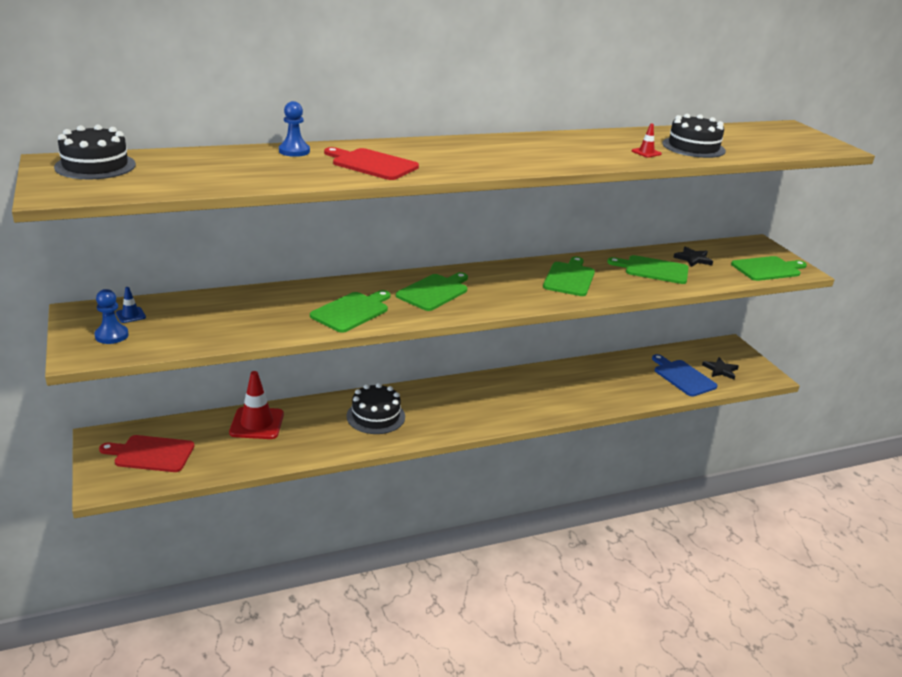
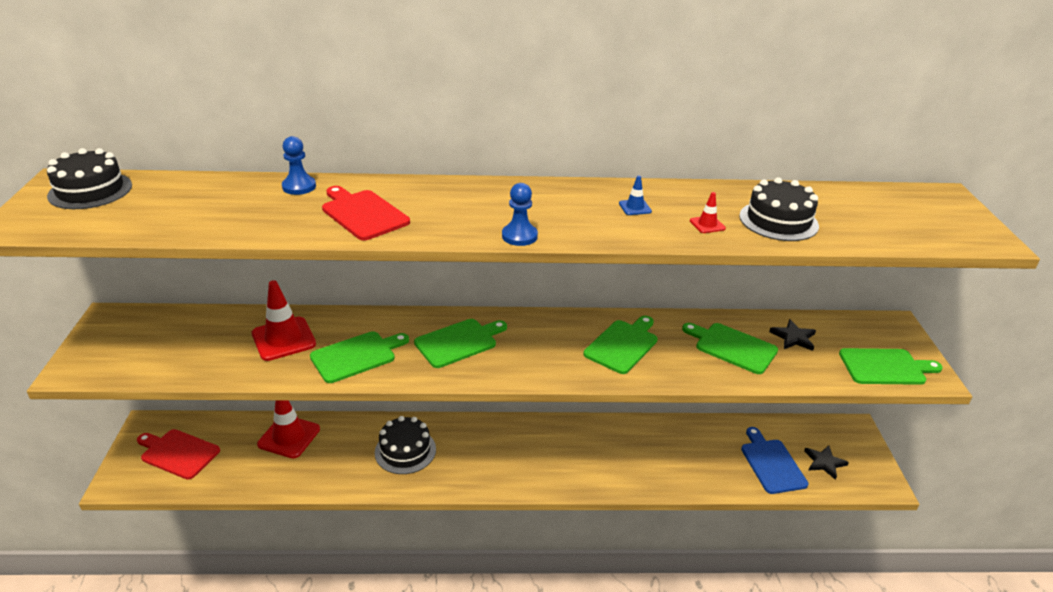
camera: 20 degrees right, 5 degrees up
blue pawn [94,289,129,344] -> blue pawn moved to [502,183,538,246]
blue traffic cone [116,287,146,323] -> blue traffic cone moved to [619,175,652,215]
none -> red traffic cone [252,280,316,361]

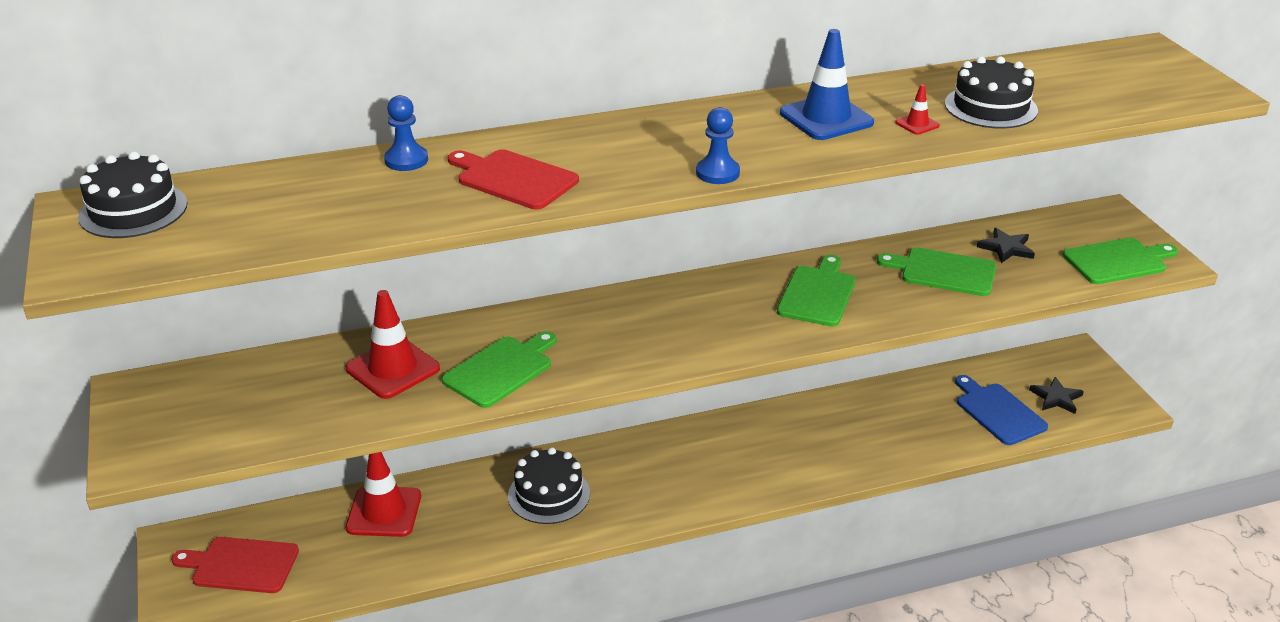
camera: 15 degrees left, 0 degrees up
green cutting board [414,319,507,368] -> none
blue traffic cone [619,175,652,215] -> blue traffic cone [780,29,874,140], size x2.19

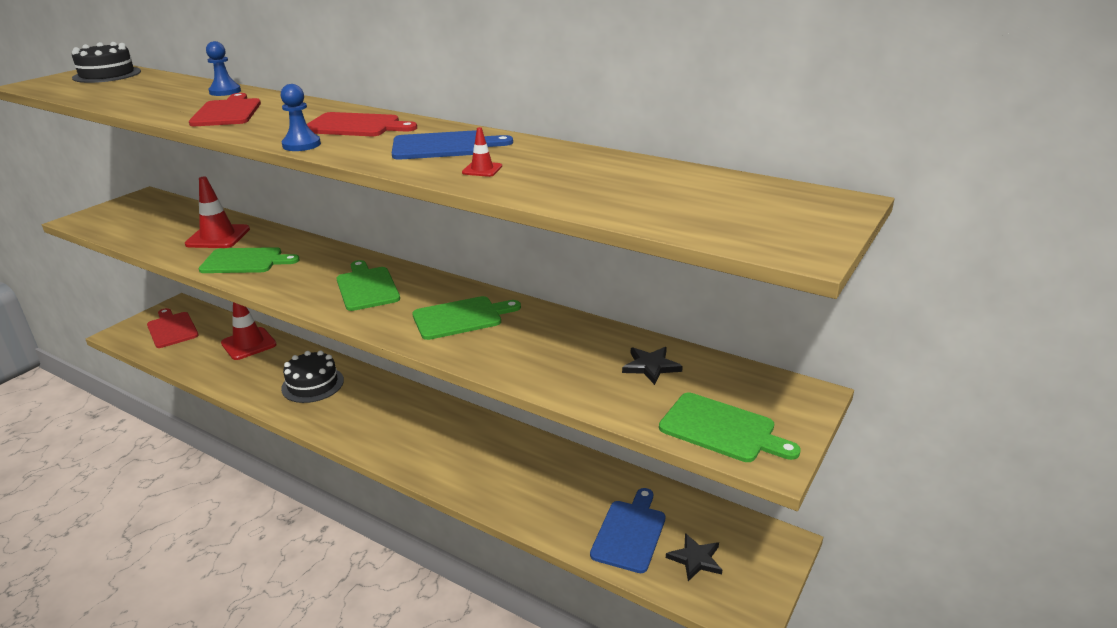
camera: 50 degrees right, 5 degrees down
blue traffic cone [780,29,874,140] -> blue cutting board [392,131,513,160]
green cutting board [877,248,996,296] -> green cutting board moved to [336,260,400,311]
black cake [945,56,1038,129] -> none
none -> red cutting board [307,112,417,136]

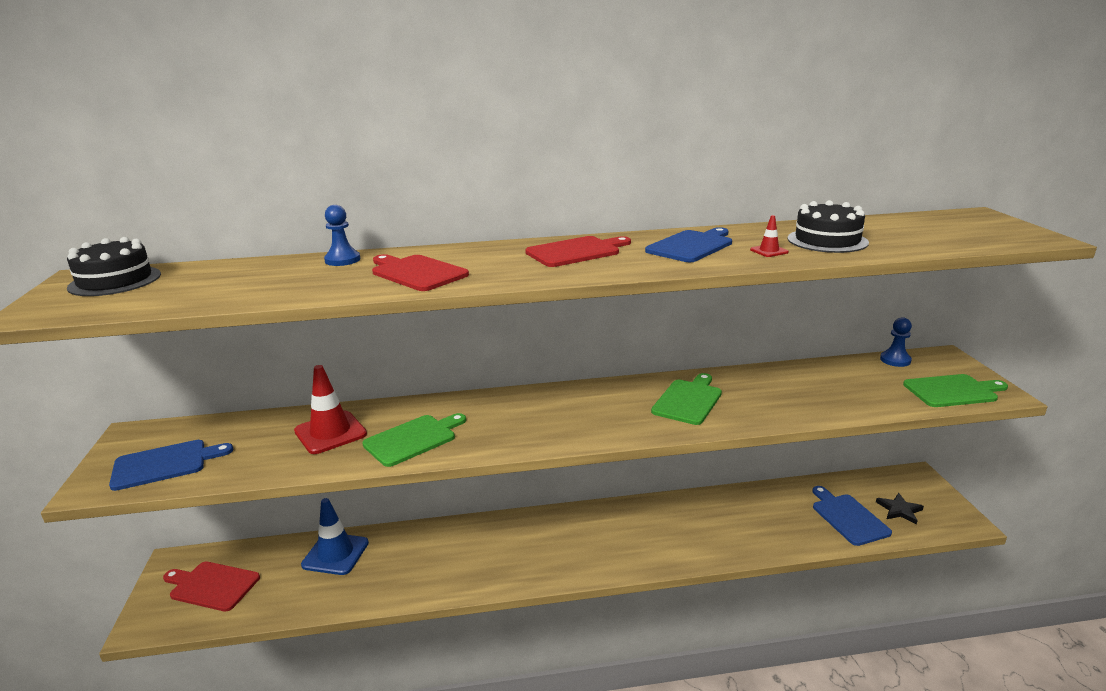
camera: 40 degrees left, 5 degrees down
red traffic cone [221,302,277,360] -> blue traffic cone [301,498,369,575]
blue pawn [281,84,321,151] -> blue pawn moved to [880,317,912,367]
black cake [281,351,344,403] -> black cake moved to [788,200,869,253]
green cutting board [336,260,400,311] -> none
black star [622,347,683,385] -> none
none -> blue cutting board [109,440,233,491]

